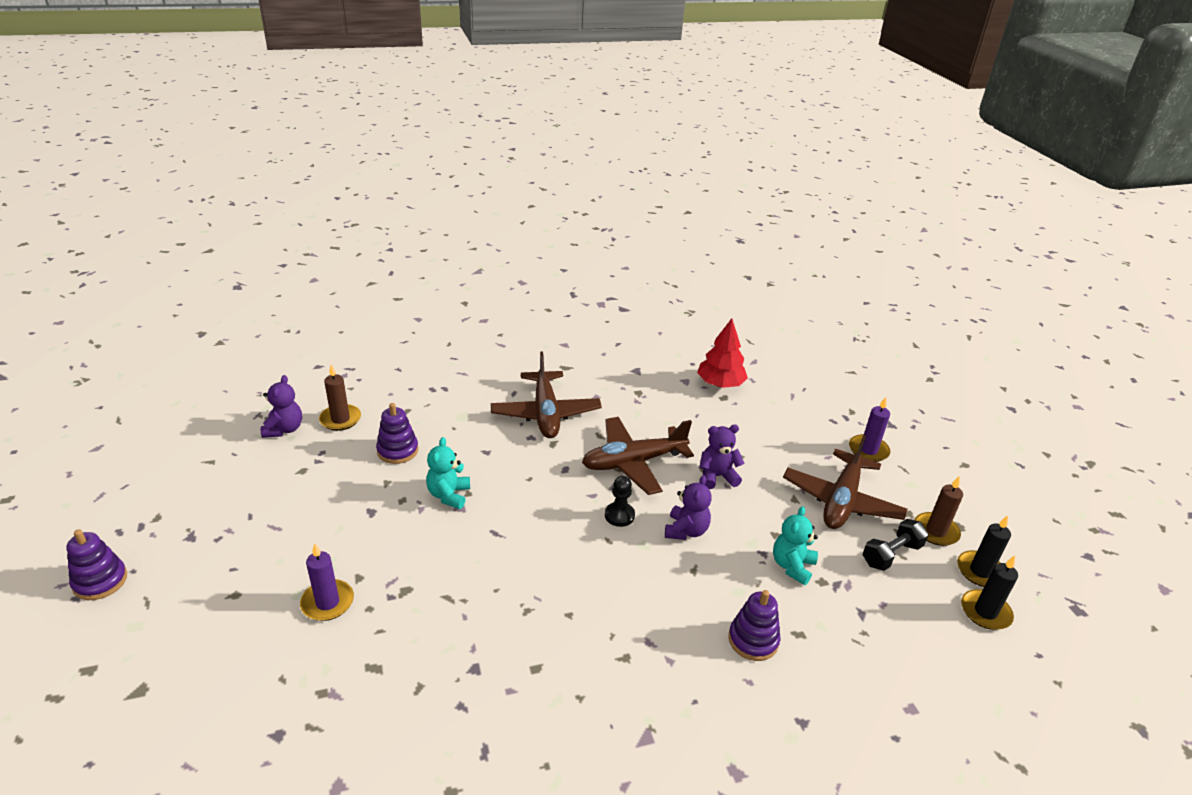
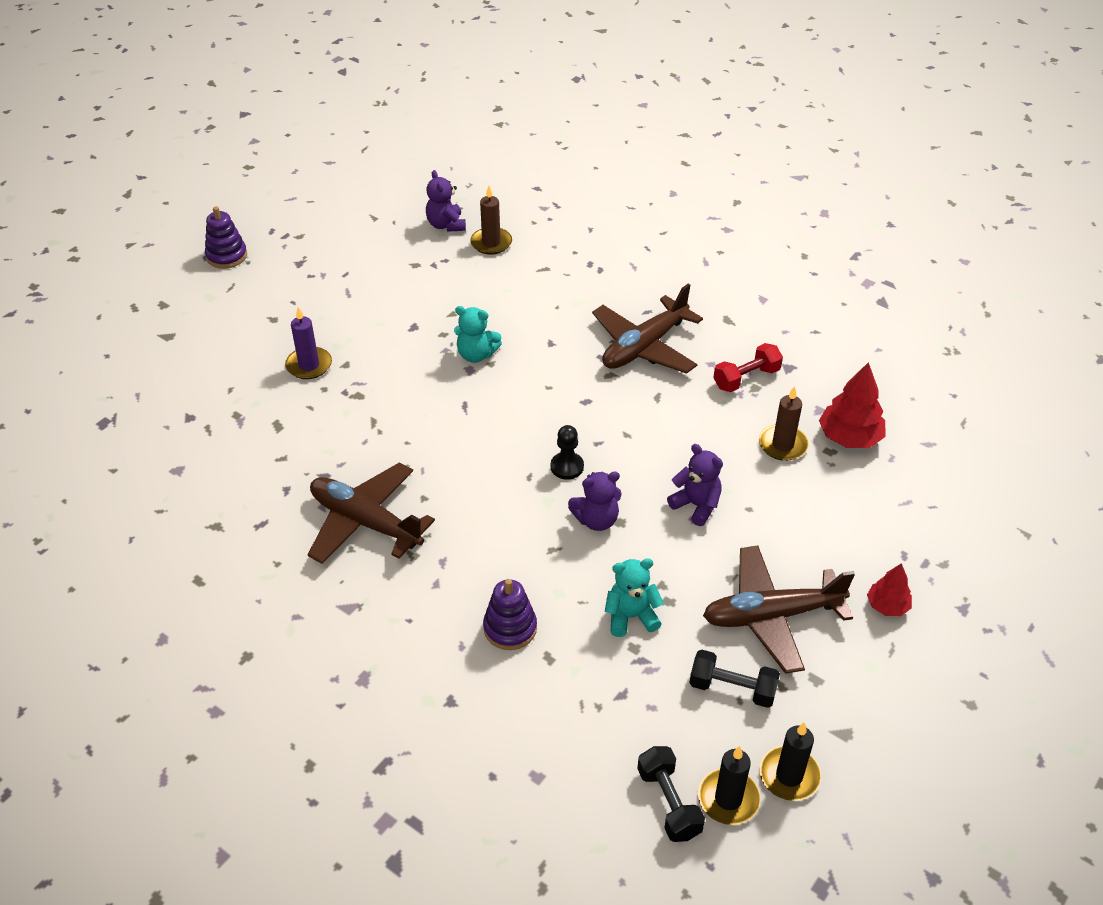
camera: 55 degrees right, 10 degrees up
purple teddy bear [261,375,302,438] -> purple teddy bear turned 105 degrees clockwise [426,170,466,232]
purple stacking toy [376,403,418,464] -> none
turquoise teddy bear [426,437,470,509] -> turquoise teddy bear turned 135 degrees counterclockwise [454,306,502,363]
brown plane [582,417,694,495] -> brown plane moved to [307,463,435,564]
purple candle [849,397,890,462] -> red tree [867,563,912,616]
brown candle [915,476,963,546] -> brown candle moved to [759,386,809,461]
none -> black dumbbell [637,746,705,842]
none -> red dumbbell [713,343,783,392]

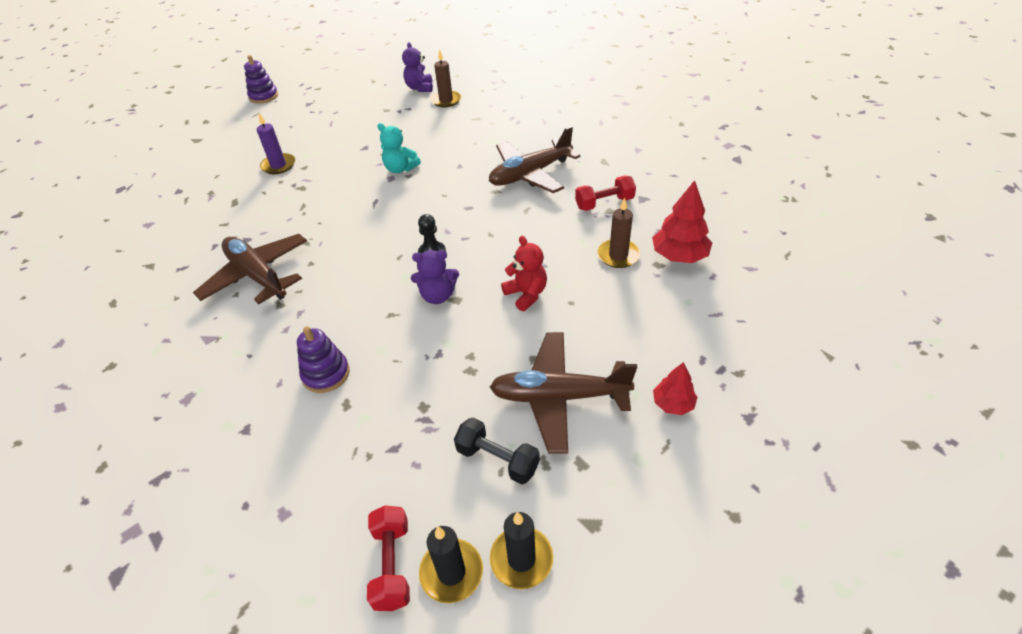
camera: 15 degrees right, 0 degrees up
turquoise teddy bear [605,559,664,637] -> none
black dumbbell [637,746,705,842] -> red dumbbell [367,506,410,611]
purple teddy bear [667,444,723,526] -> red teddy bear [501,236,547,311]

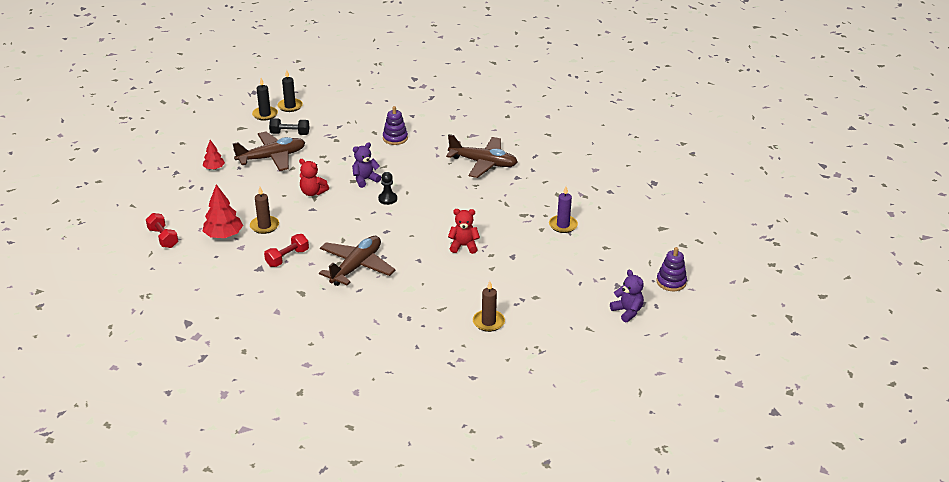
camera: 150 degrees right, 10 degrees down
red dumbbell [367,506,410,611] -> red dumbbell moved to [146,213,178,248]
turquoise teddy bear [377,123,421,173] -> red teddy bear [448,209,480,254]
purple teddy bear [402,42,433,92] -> purple teddy bear moved to [610,270,644,322]

